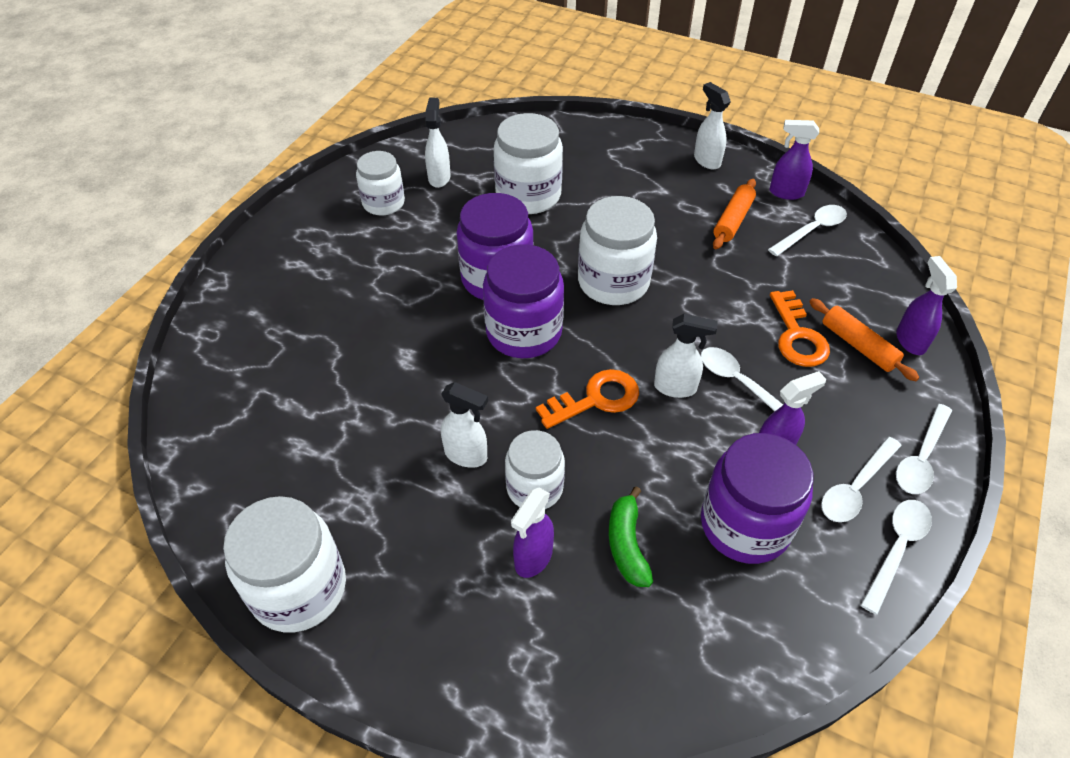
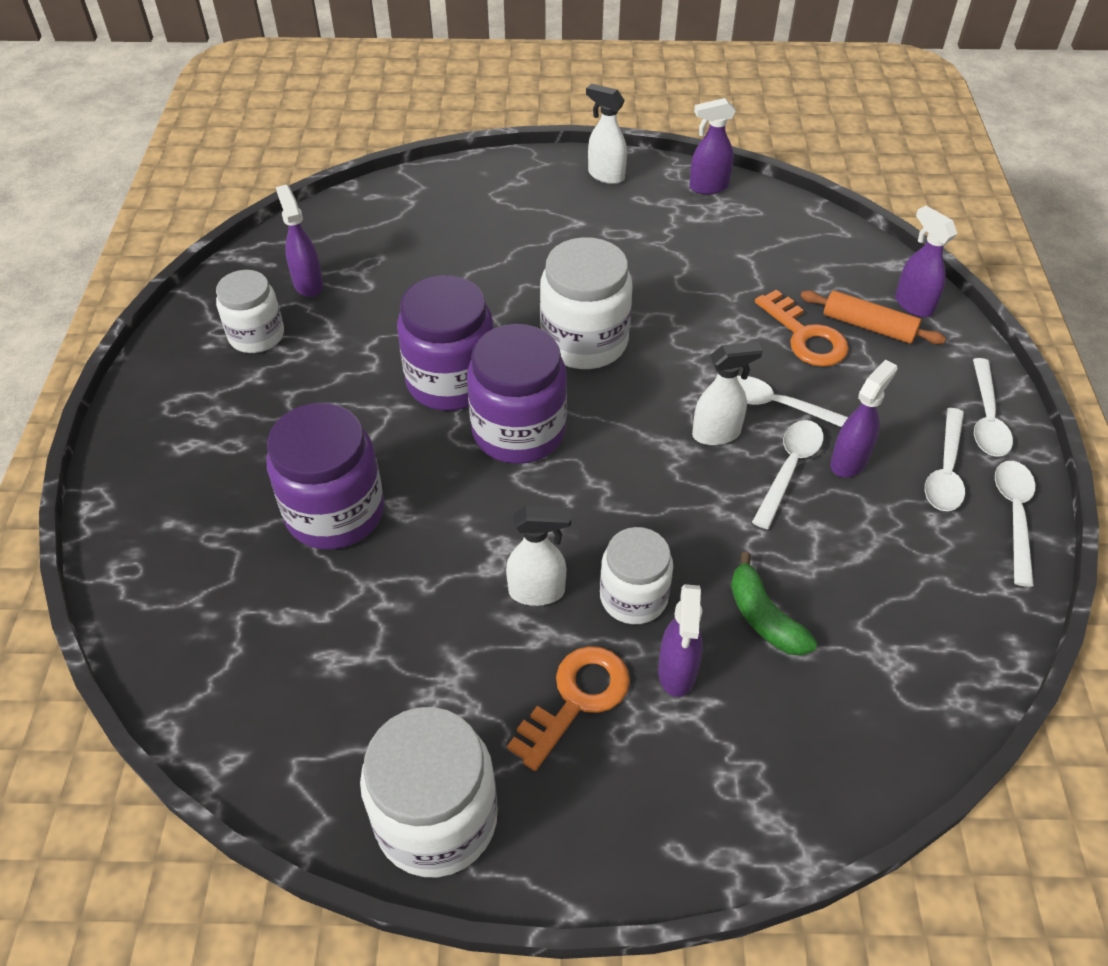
camera: 25 degrees left, 0 degrees up
white spray bottle [425,98,451,188] -> purple spray bottle [276,185,323,297]
white jar [494,113,563,214] -> none
orange key [536,369,639,429] -> orange key moved to [507,646,630,771]
purple jar [701,433,814,564] -> purple jar moved to [267,403,384,549]
orange rolling pin [713,179,756,249] -> none
white spoon [768,205,847,256] -> white spoon moved to [752,420,824,529]

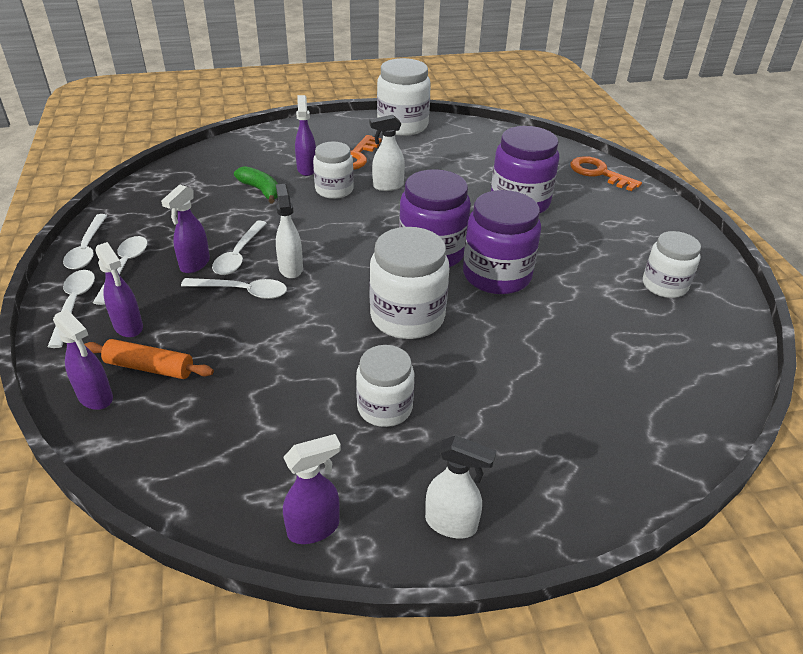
camera: 165 degrees right, 10 degrees down
purple spray bottle [276,185,323,297] -> purple spray bottle moved to [95,242,143,338]
white spray bottle [692,342,763,445] -> white spray bottle turned 105 degrees clockwise [276,184,303,279]
orange key [755,290,849,367] -> orange key moved to [570,156,642,191]
none -> white jar [356,345,414,427]

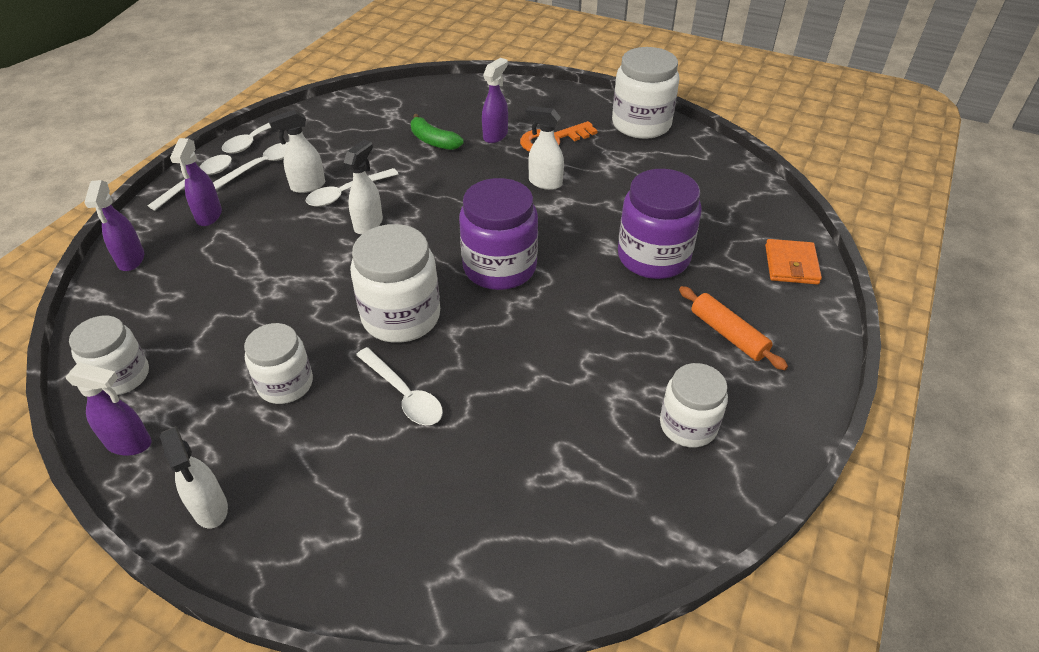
camera: 40 degrees right, 5 degrees up
orange rolling pin [84,339,214,379] -> orange rolling pin moved to [679,286,788,370]
purple spray bottle [161,184,210,273] -> white spray bottle [268,110,325,193]
white spoon [181,278,287,299] -> white spoon moved to [356,347,443,425]
green banana [234,166,278,203] -> green banana turned 135 degrees clockwise [411,114,464,150]
white jar [313,142,354,199] -> white jar moved to [69,316,149,395]
purple jar [463,190,541,294] -> none
orange key [570,156,642,191] -> orange wallet [765,239,822,285]

